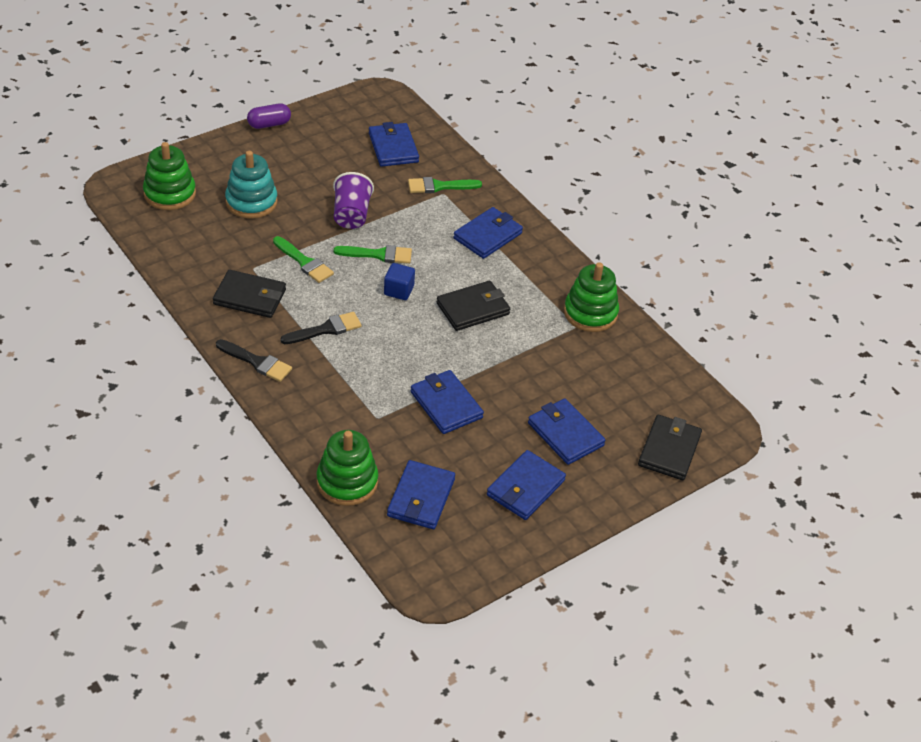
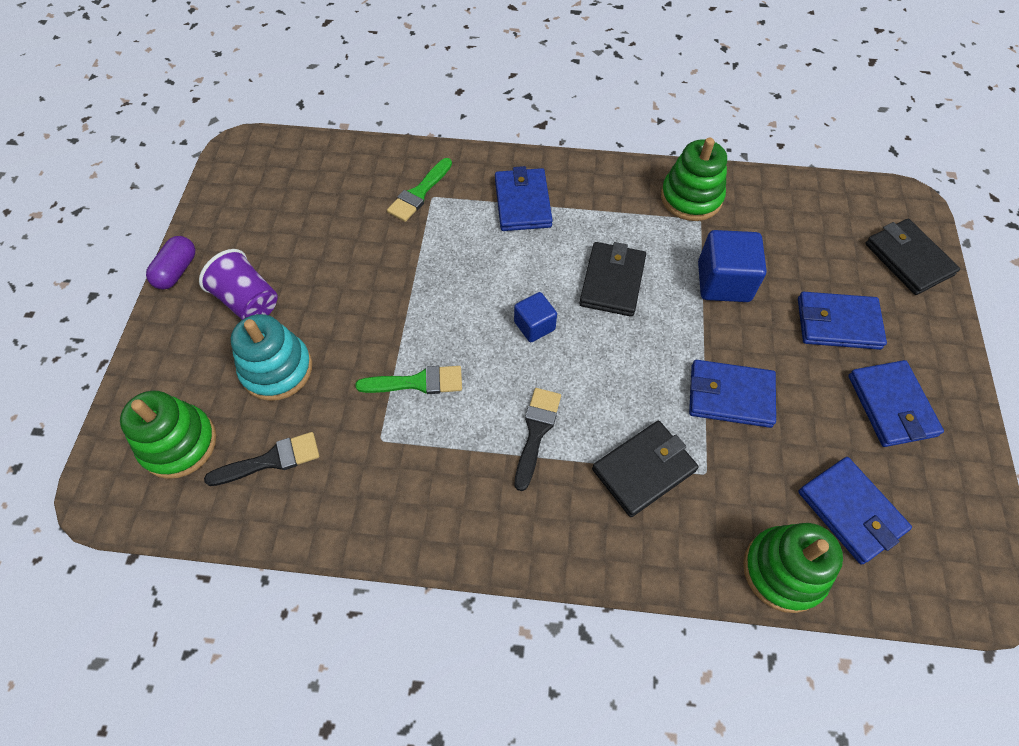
camera: 45 degrees left, 15 degrees up
black wallet [213,270,286,318] -> black wallet moved to [592,421,699,517]
black brush [216,339,292,382] -> black brush moved to [204,432,319,486]
purple cup [333,172,374,229] -> purple cup moved to [199,249,278,320]
green brush [333,245,412,264] -> none
blue wallet [369,122,419,167] -> none
none -> blue cube [698,230,767,302]

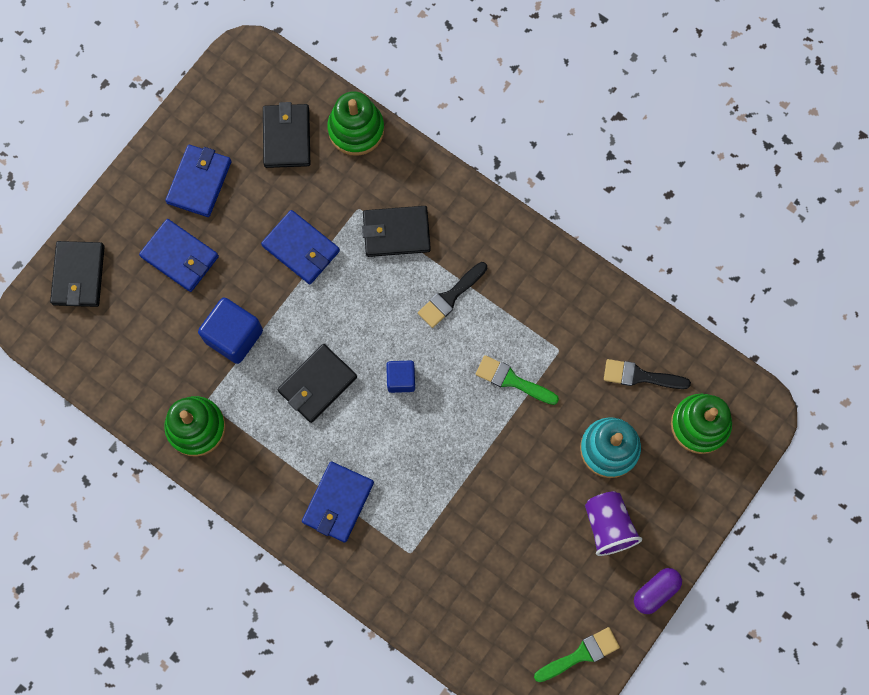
camera: 150 degrees left, 15 degrees up
green brush [387,158,452,222] -> green brush moved to [534,627,620,682]
blue wallet [798,457,912,565] -> black wallet [263,102,310,168]

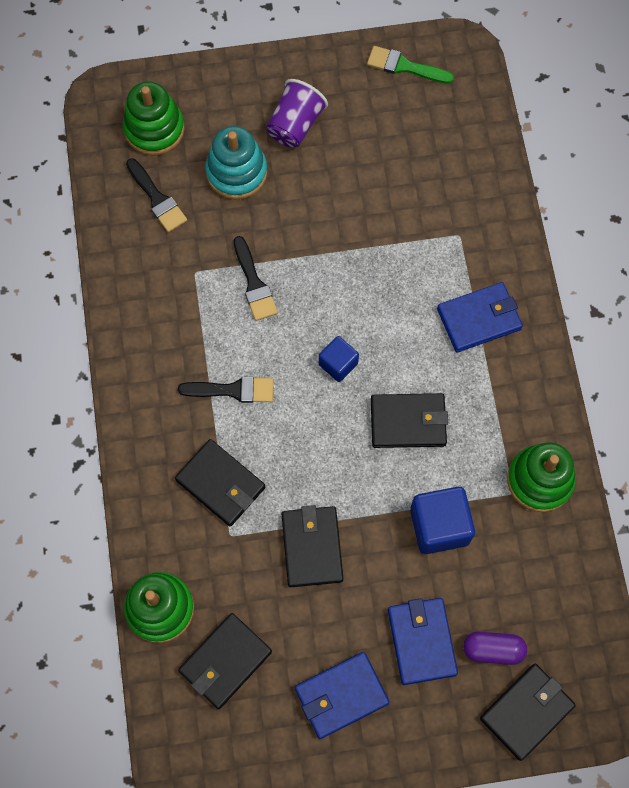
camera: 135 degrees left, 5 degrees down
blue wallet [261,210,340,284] -> black wallet [282,505,343,587]
green brush [475,355,559,405] -> black brush [234,236,278,321]
purple capsule [634,568,682,614] -> purple capsule moved to [463,632,527,665]

